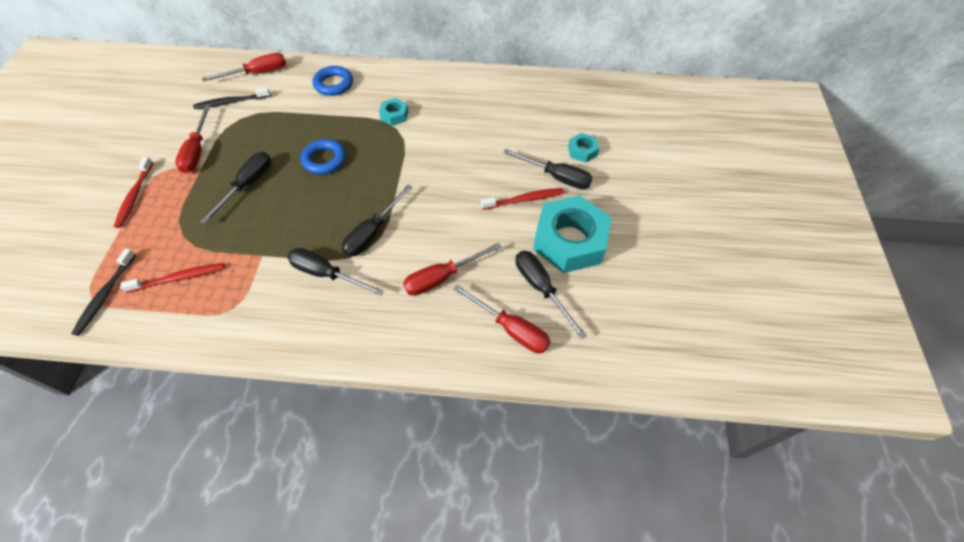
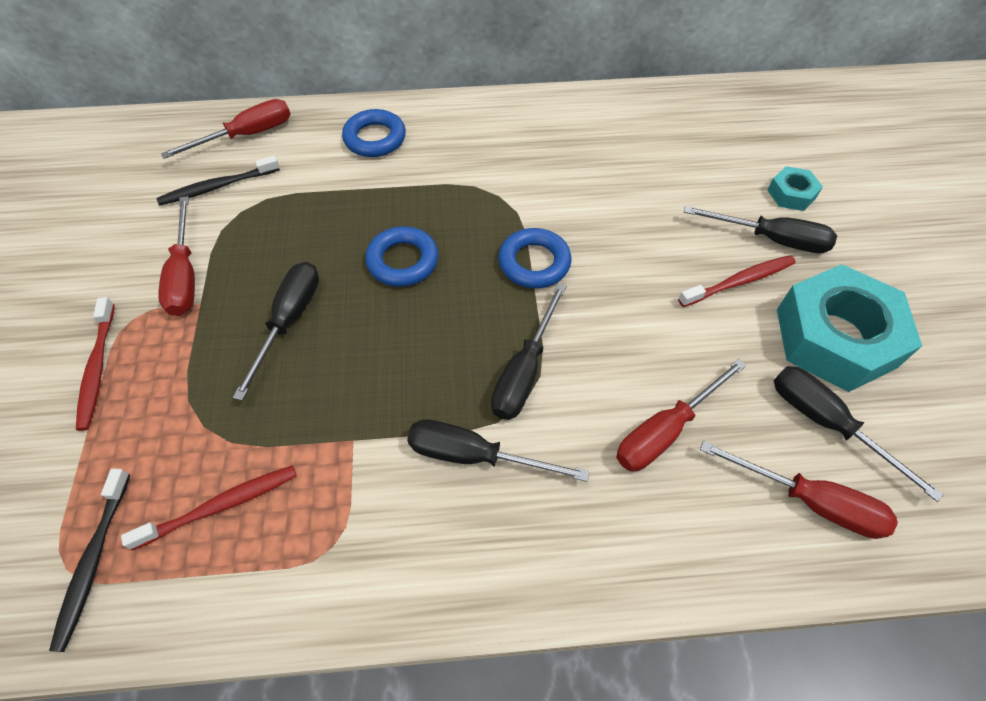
camera: 10 degrees left, 0 degrees up
turquoise nut [379,98,408,126] -> none
none -> blue ring [498,228,572,289]

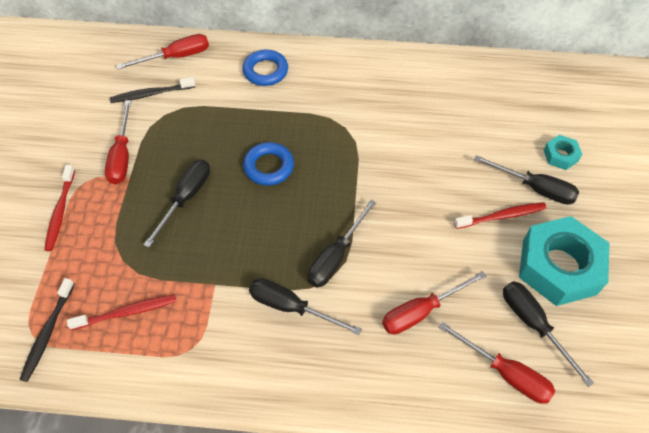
camera: 10 degrees right, 0 degrees up
blue ring [498,228,572,289] -> none

